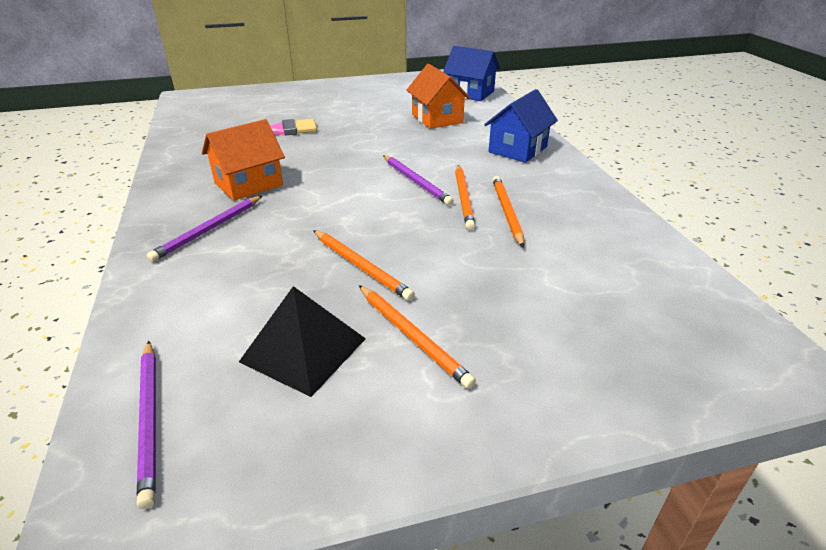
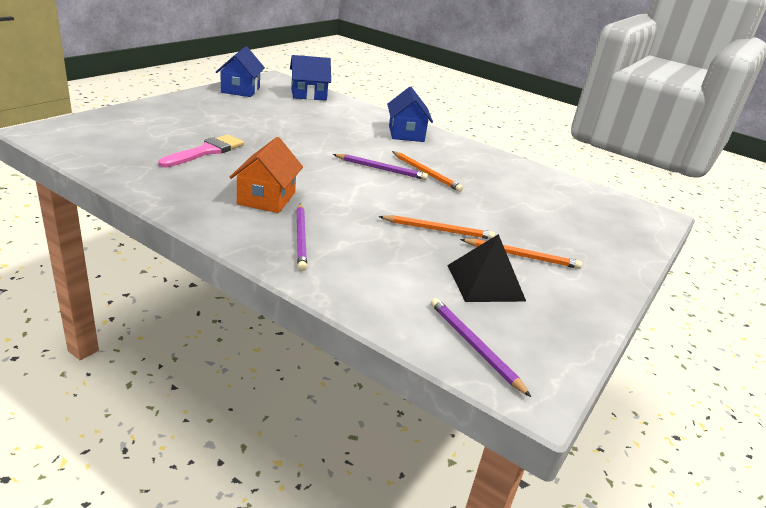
camera: 45 degrees left, 5 degrees down
purple pencil [137,341,156,509] -> purple pencil turned 150 degrees counterclockwise [431,298,531,397]
orange house [407,64,470,129] -> none
orange pencil [492,176,524,248] -> none
none -> blue house [216,46,265,97]

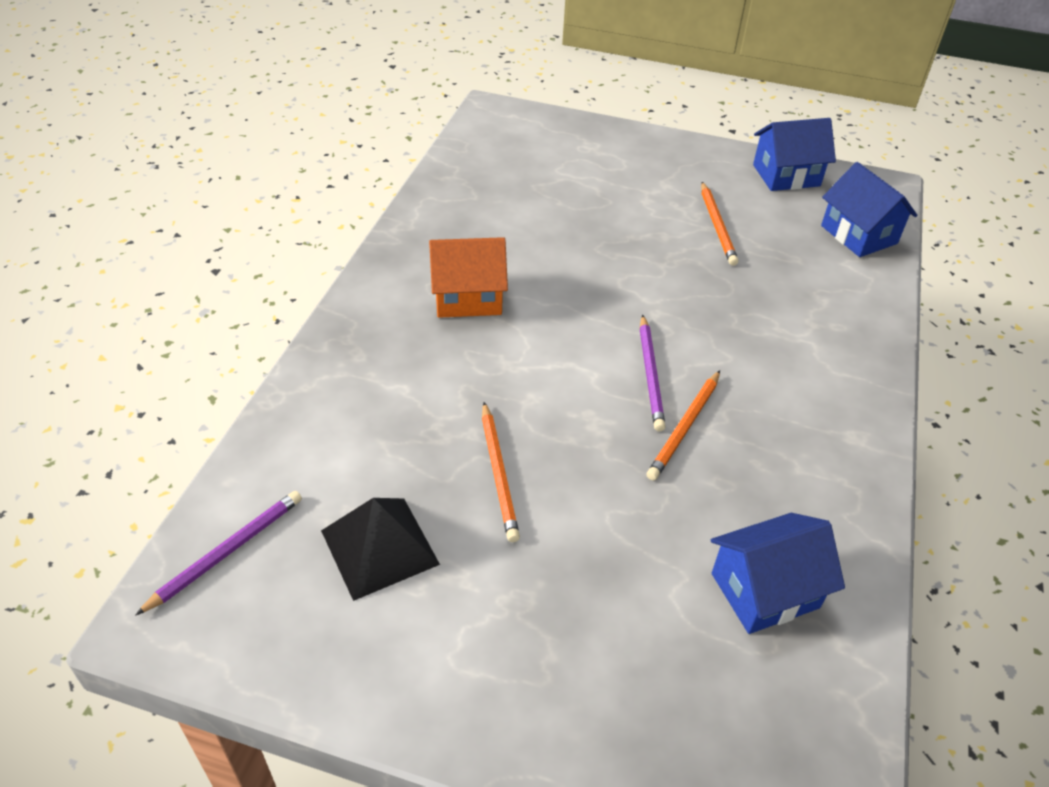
camera: 75 degrees right, 15 degrees up
pink brush [158,134,244,168] -> none
purple pencil [296,203,307,271] -> none
blue house [387,87,433,142] -> blue house moved to [711,513,845,634]
orange pencil [460,239,582,269] -> orange pencil moved to [701,182,738,266]

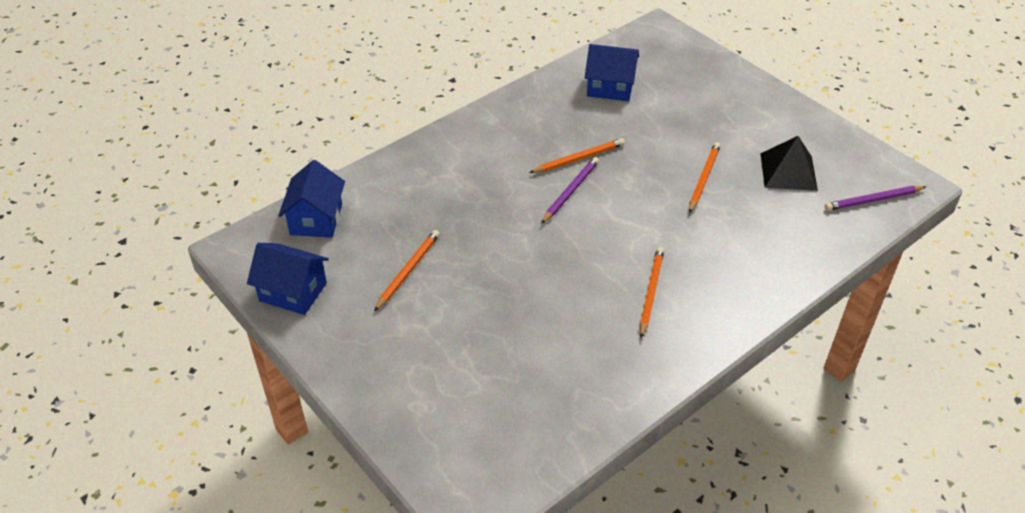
camera: 145 degrees left, 0 degrees up
orange house [429,237,508,318] -> orange pencil [640,247,664,338]

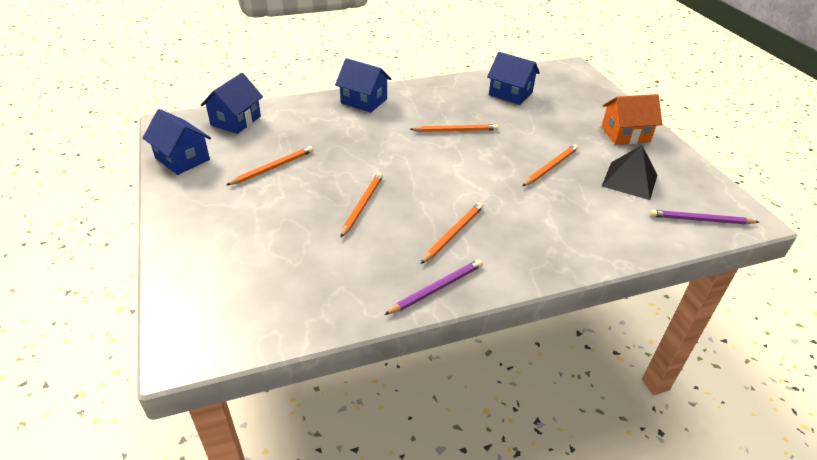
camera: 20 degrees right, 5 degrees down
purple pencil [541,157,599,224] -> purple pencil moved to [384,259,483,315]
none -> blue house [335,58,391,113]
none -> orange pencil [340,172,383,238]
none -> orange house [601,94,662,145]

